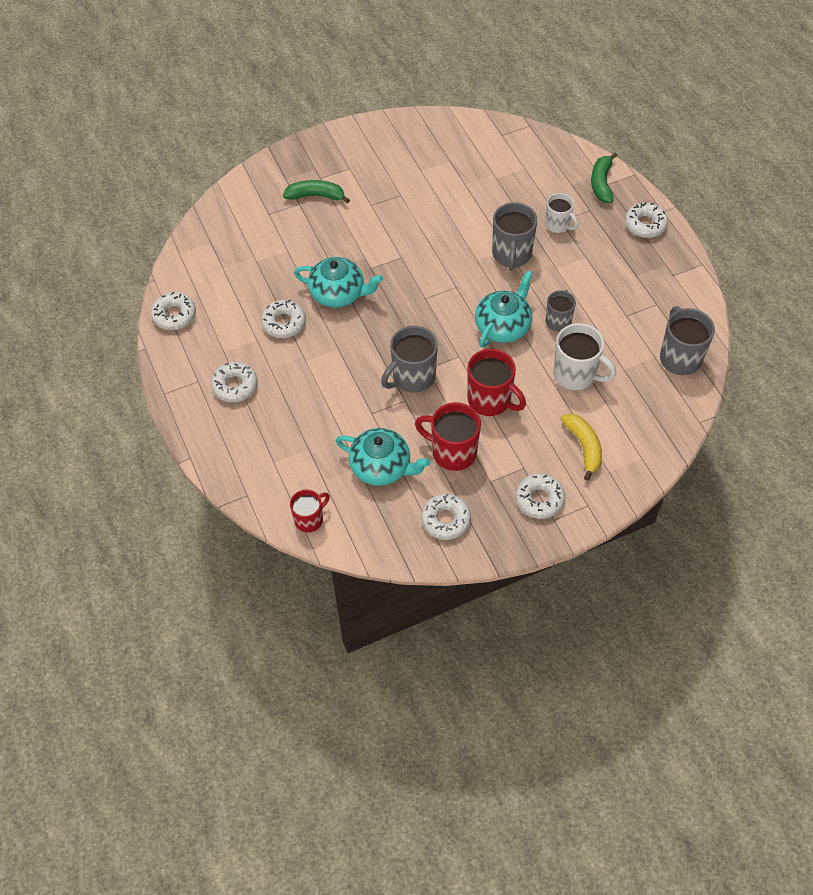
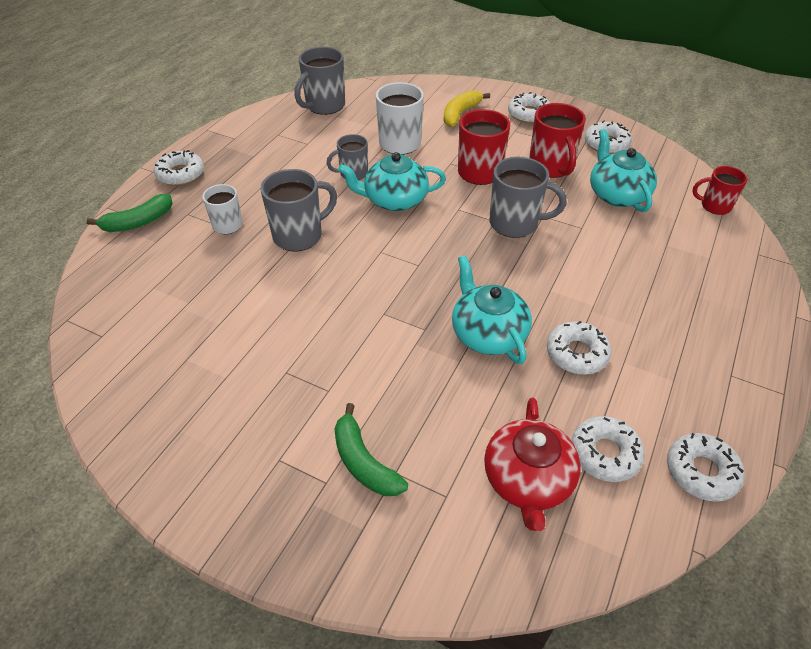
camera: 130 degrees left, 10 degrees down
white donut [211,362,258,402] -> white donut moved to [571,416,645,482]
none -> red teapot [484,397,581,531]

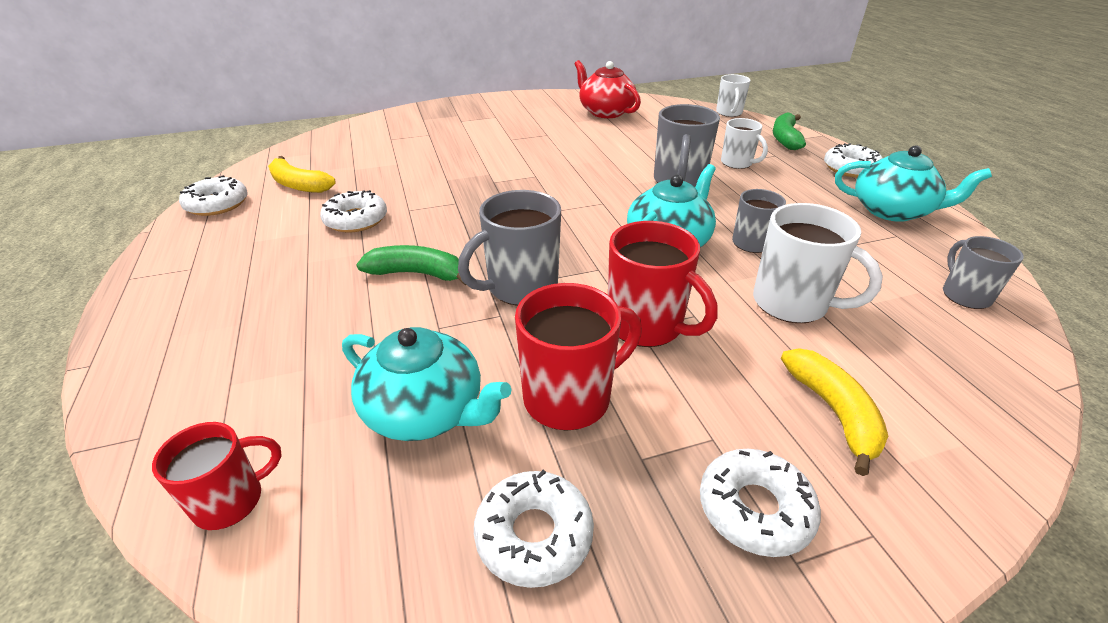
camera: 135 degrees right, 10 degrees down
grey mug [294,47,345,115] -> grey mug [943,236,1024,309], size x0.63
green banana [334,403,408,496] -> green banana moved to [356,245,466,285]
turquoise teapot [452,255,532,364] -> turquoise teapot moved to [835,146,992,222]
red teapot [484,397,581,531] -> red teapot moved to [575,60,641,118]
red mug [529,103,586,178] -> red mug turned 120 degrees clockwise [515,283,642,431]
white donut [571,416,645,482] -> yellow banana [268,156,336,193]
none -> white mug [716,74,751,117]

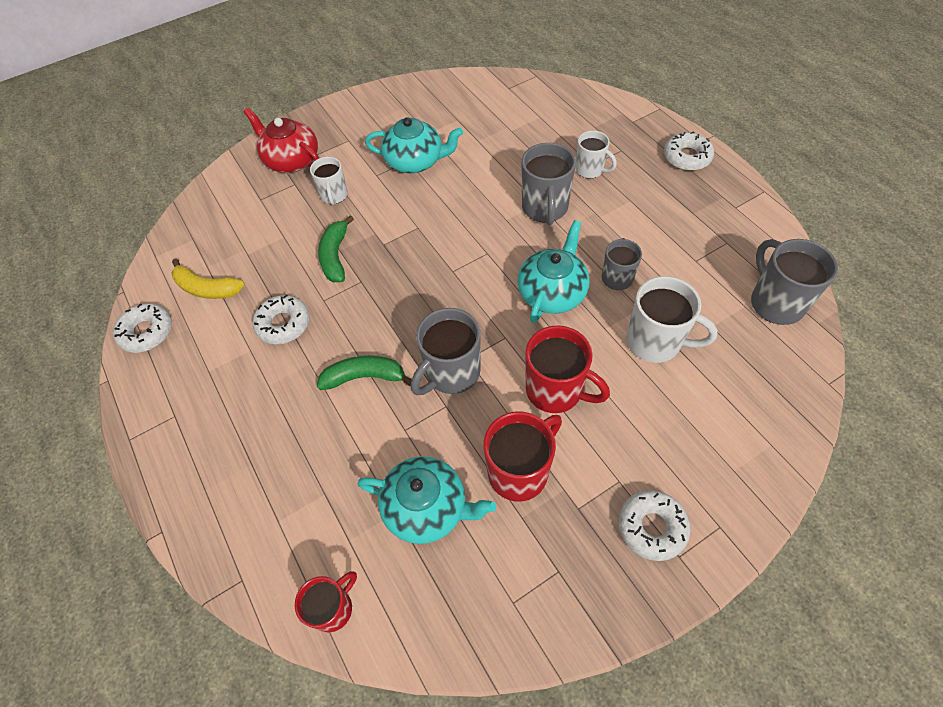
camera: 10 degrees left, 20 degrees up
white donut [474,470,594,588] -> none
red teapot [575,60,641,118] -> red teapot moved to [244,108,319,173]
white mug [716,74,751,117] -> white mug moved to [310,157,348,205]
green banana [773,112,806,150] -> green banana moved to [318,215,354,282]
yellow banana [781,348,888,476] -> none
turquoise teapot [835,146,992,222] -> turquoise teapot moved to [365,117,463,173]
grey mug [943,236,1024,309] -> grey mug [751,239,838,325], size x1.60

